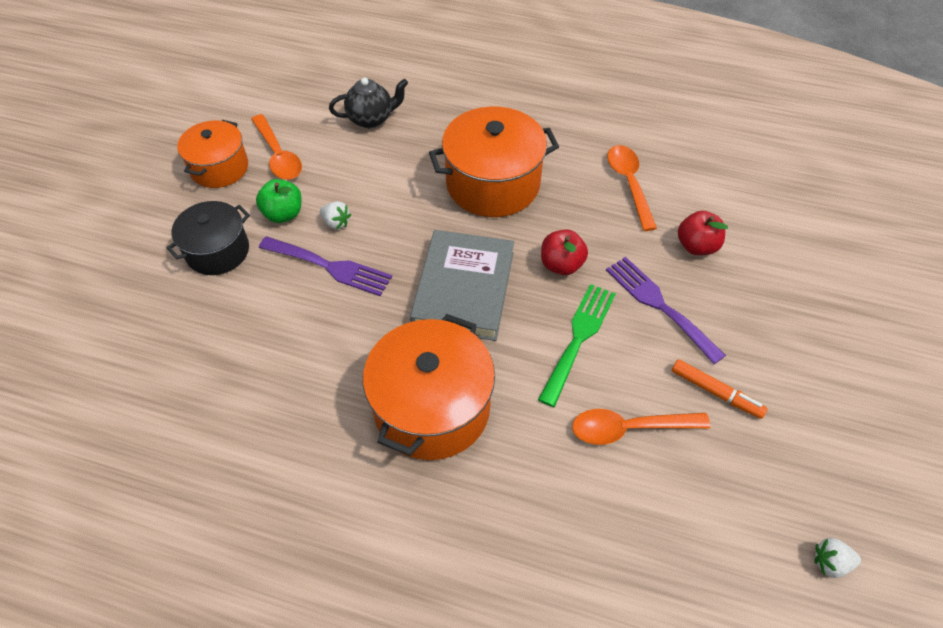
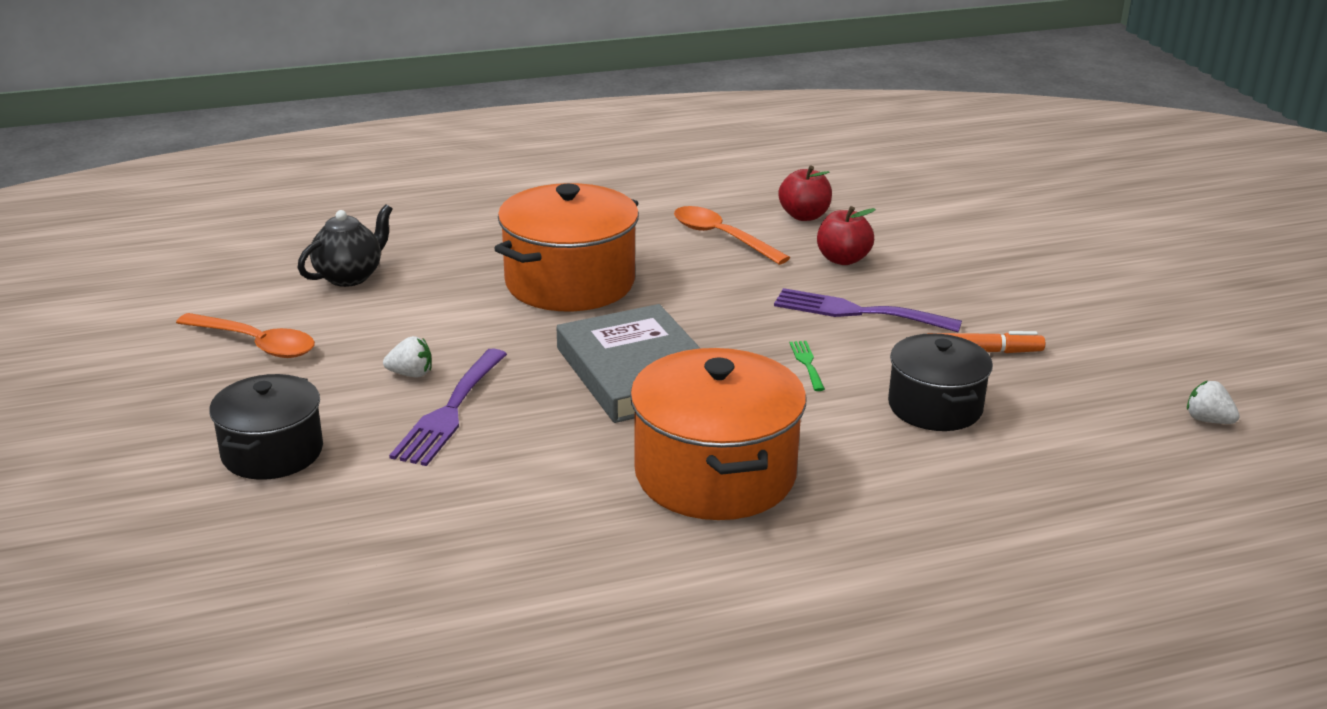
camera: 35 degrees left, 25 degrees down
orange pot [177,120,248,188] -> none
green apple [256,179,302,223] -> none
purple fork [259,237,392,296] -> purple fork turned 120 degrees clockwise [389,349,507,466]
green fork [538,284,616,407] -> green fork [790,341,825,391], size x0.48
red apple [541,229,588,275] -> red apple moved to [778,166,832,221]
orange spoon [572,409,711,445] -> black pot [888,333,993,431]
white strawberry [814,538,861,578] -> white strawberry turned 75 degrees clockwise [1187,381,1240,424]

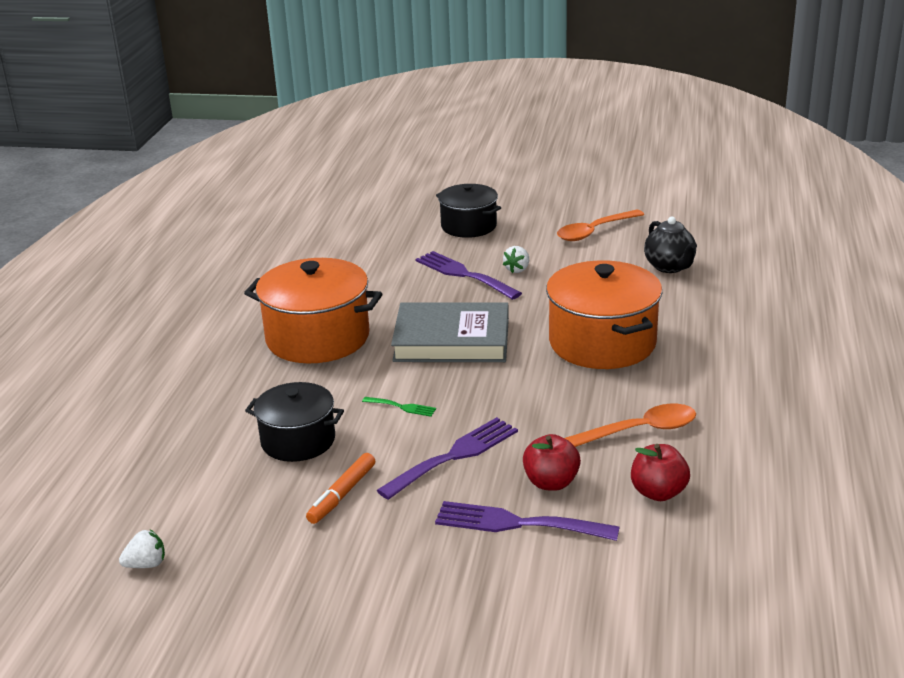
camera: 120 degrees right, 0 degrees up
none -> purple fork [435,501,619,541]

